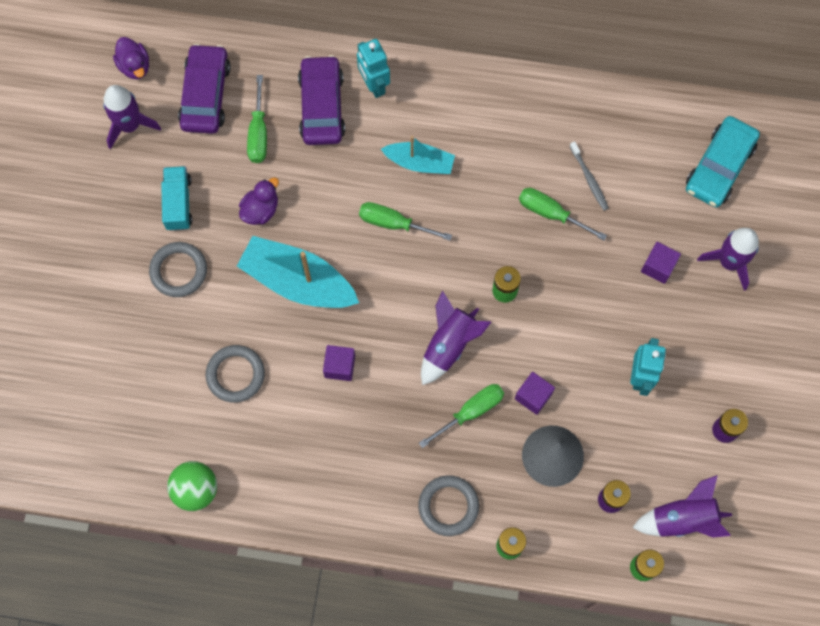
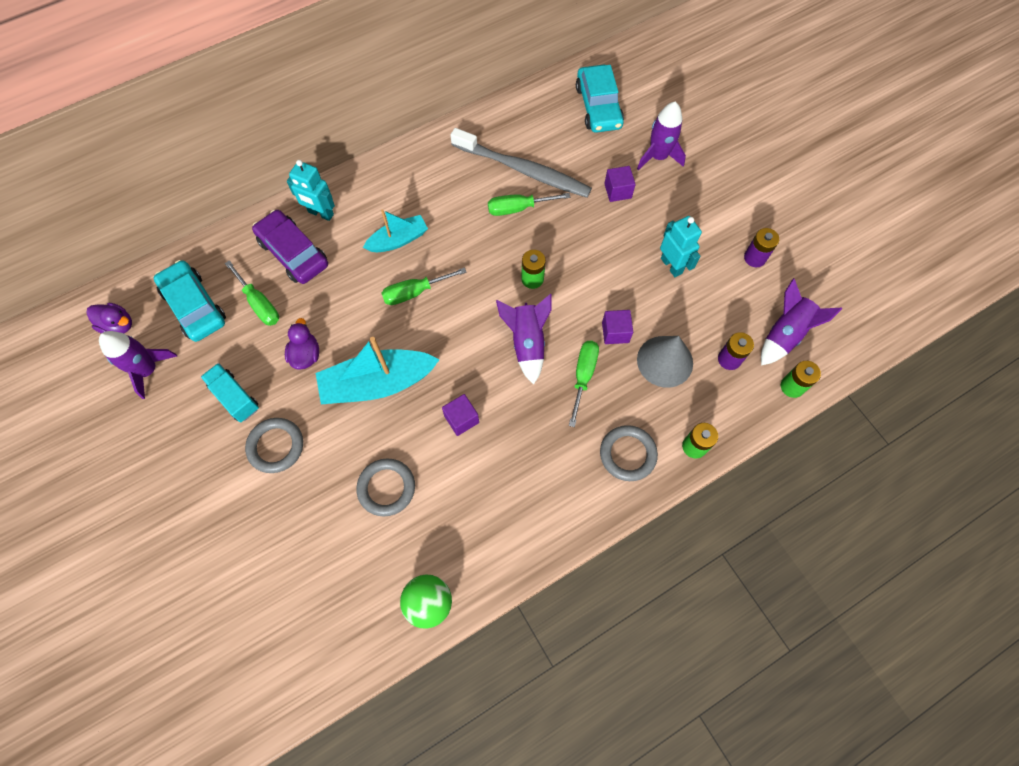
camera: 40 degrees left, 5 degrees down
purple car [178,44,231,134] -> turquoise car [154,260,226,342]
grey toothbrush [569,141,609,211] -> grey toothbrush [450,128,592,198], size x2.30

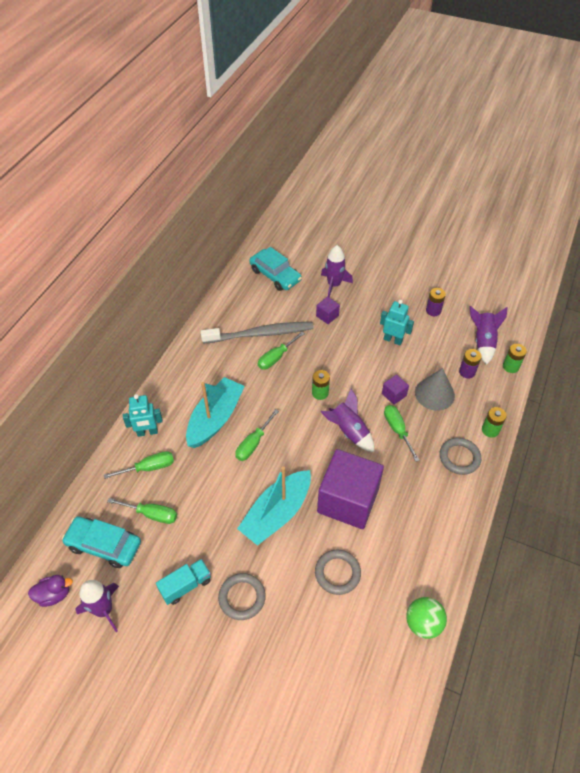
camera: 35 degrees left, 15 degrees down
turquoise truck [201,363,259,422] -> turquoise truck turned 135 degrees clockwise [156,559,211,605]
purple car [252,210,328,284] -> green screwdriver [104,451,174,479]
purple duck [285,318,319,370] -> none
turquoise boat [363,210,428,252] -> turquoise boat [186,377,245,448], size x1.67
purple cube [442,394,479,436] -> purple cube [317,449,384,529], size x2.45

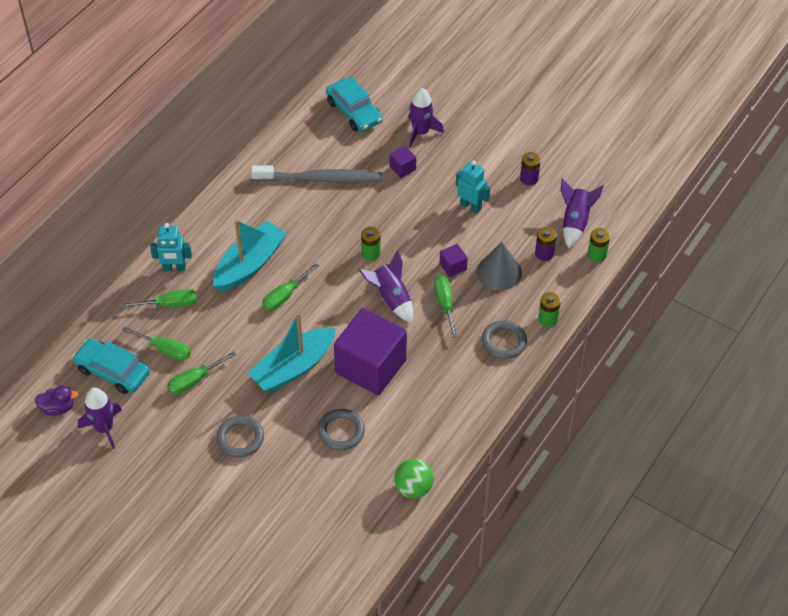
camera: 10 degrees right, 0 degrees up
turquoise truck [156,559,211,605] -> none
green screwdriver [258,331,305,370] -> green screwdriver moved to [167,351,236,395]

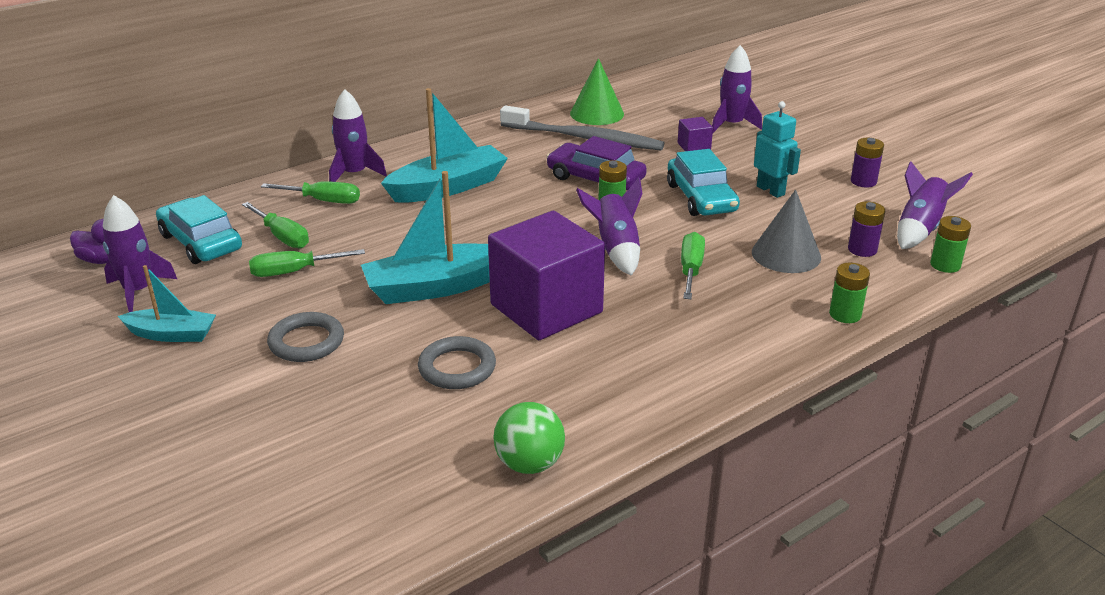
camera: 20 degrees right, 20 degrees down
turquoise robot [150,223,192,271] -> purple rocket [329,89,387,182]
green screwdriver [262,263,319,311] -> none
turquoise car [326,77,383,132] -> turquoise car moved to [667,149,740,216]
purple cube [440,244,468,277] -> none
grey ring [481,320,527,359] -> none
none -> turquoise boat [118,265,216,342]
none -> purple car [546,136,647,190]
none -> green cone [570,58,624,125]

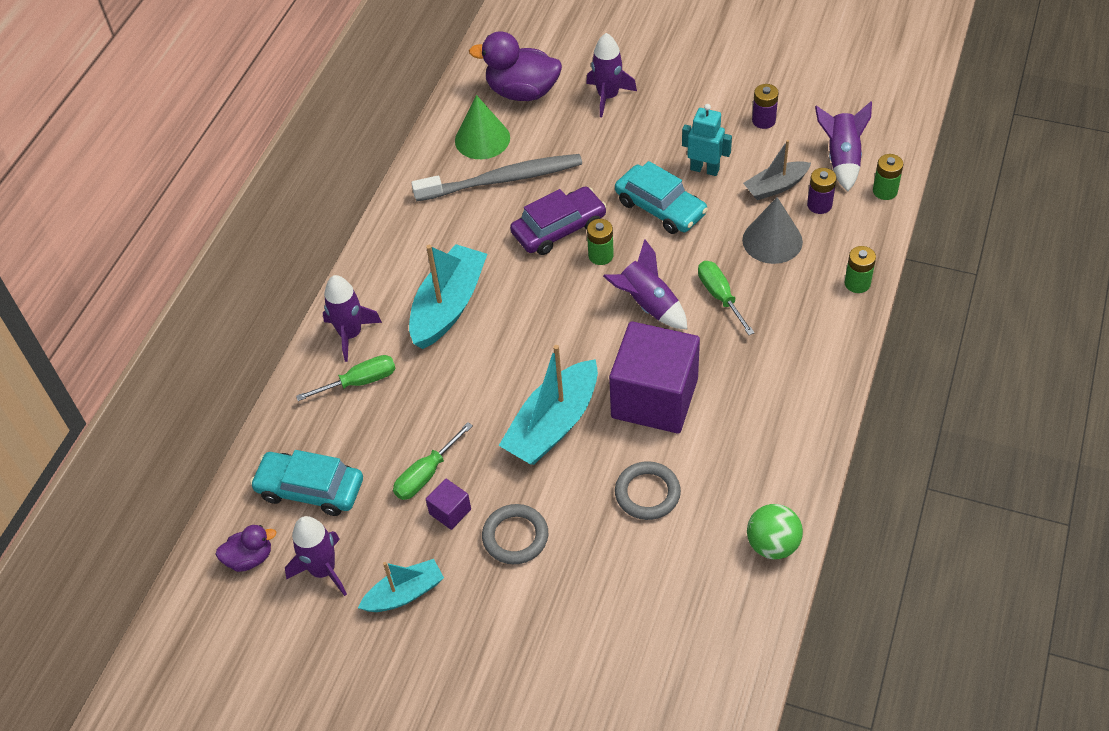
camera: 30 degrees left, 20 degrees up
green screwdriver [242,202,309,248] -> none
purple car [546,136,647,190] -> purple car turned 150 degrees clockwise [510,186,607,255]
purple cube [678,117,713,151] -> purple cube moved to [426,479,471,530]
none -> purple duck [469,31,562,101]
none -> grey boat [743,140,811,200]

